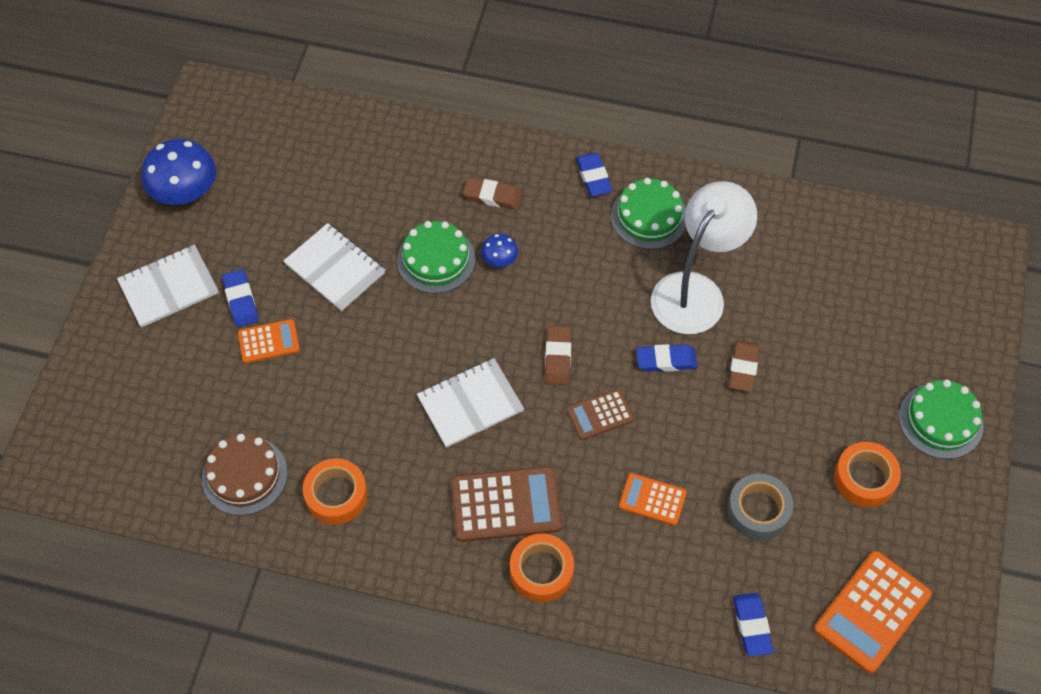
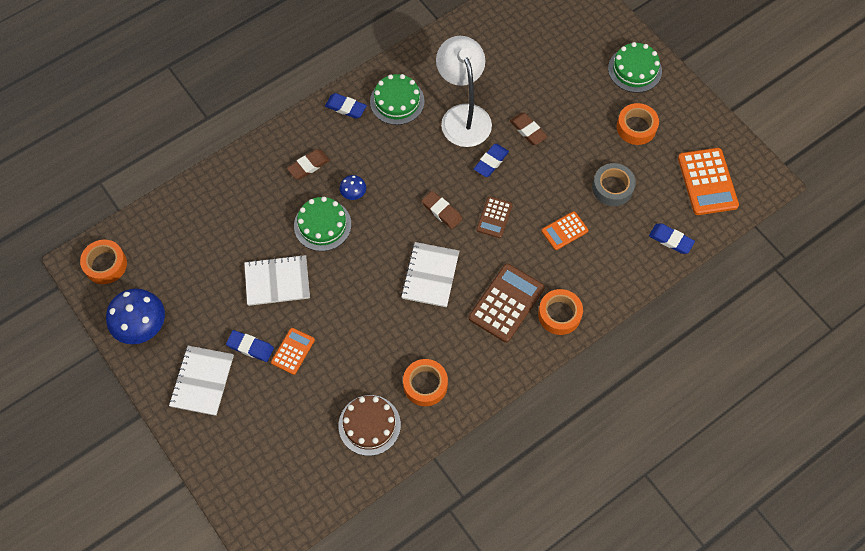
camera: 50 degrees left, 5 degrees up
none -> orange tape [80,240,127,284]

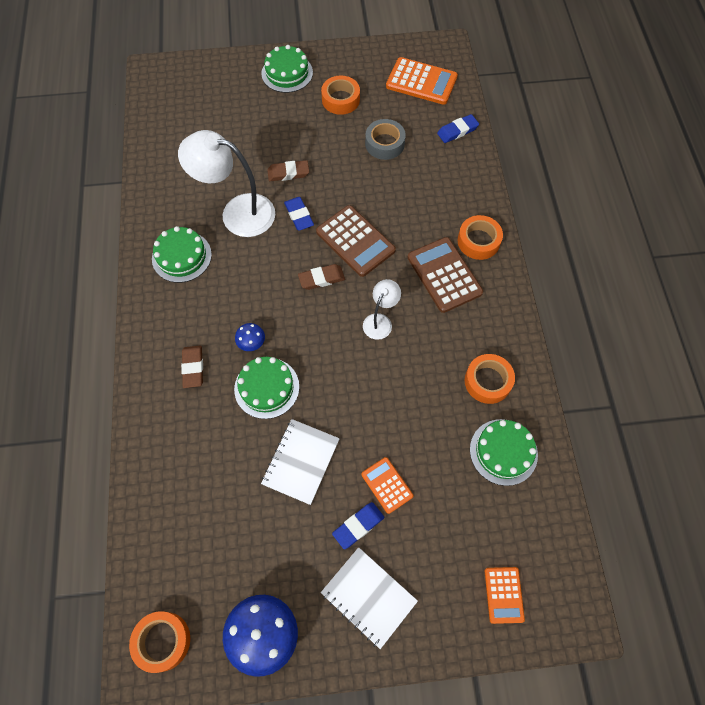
camera: 60 degrees left, 0 degrees up
blue eraser [325,93,367,119] -> none
brown cake [338,395,401,456] -> green cake [470,419,538,486]
white notebook [401,242,459,307] -> white lamp [363,279,401,340]
brown calculator [477,196,513,238] -> brown calculator [316,205,396,277], size x1.73
orange calculator [541,211,589,250] -> orange calculator moved to [485,567,525,624]

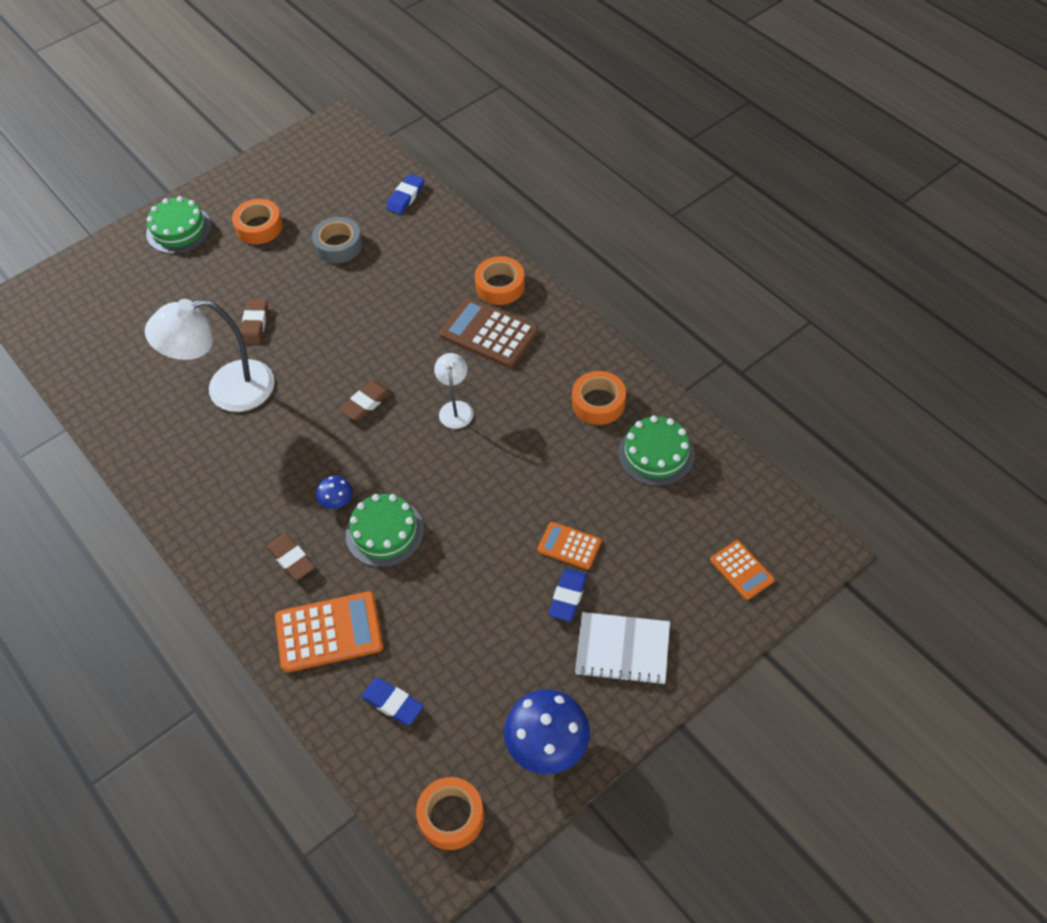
camera: 30 degrees left, 10 degrees down
green cake [152,226,212,283] -> none
white notebook [261,419,340,505] -> none
brown eraser [267,160,309,181] -> brown eraser turned 45 degrees counterclockwise [240,299,268,344]
blue eraser [284,197,314,231] -> blue eraser moved to [361,678,424,725]
brown calculator [316,205,396,277] -> none
orange calculator [386,57,458,105] -> orange calculator moved to [275,591,383,673]

